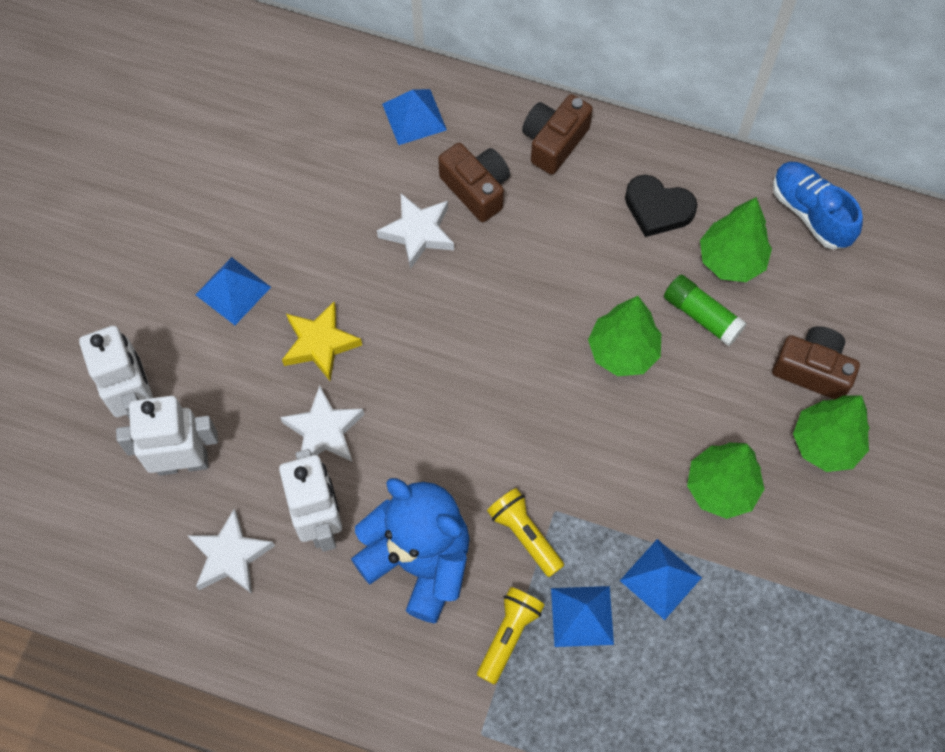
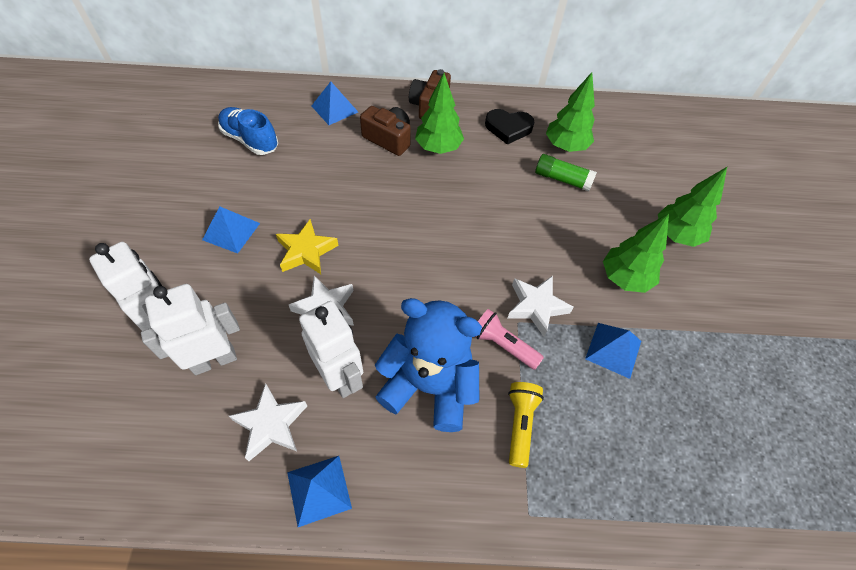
camera: 20 degrees left, 10 degrees down
white star [377,193,454,269] -> white star moved to [507,276,574,336]
yellow flashlight [487,488,564,577] -> pink flashlight [476,309,544,370]
blue pyramid [551,586,614,647] -> blue pyramid moved to [287,456,352,527]
green tree [588,296,661,376] -> green tree moved to [415,73,464,154]
brown camera [772,326,860,399] -> none
blue shoe [773,162,863,249] -> blue shoe moved to [218,107,278,155]

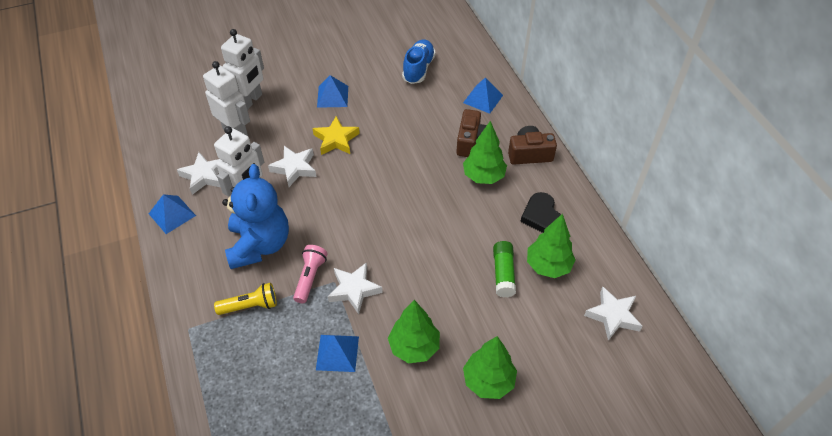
camera: 70 degrees right, 5 degrees down
none -> white star [584,286,642,341]

